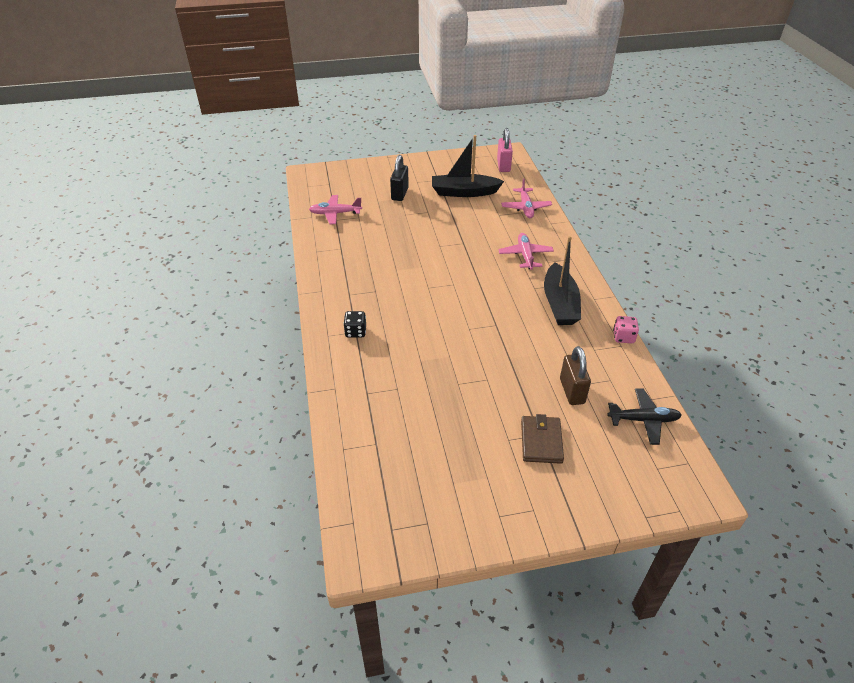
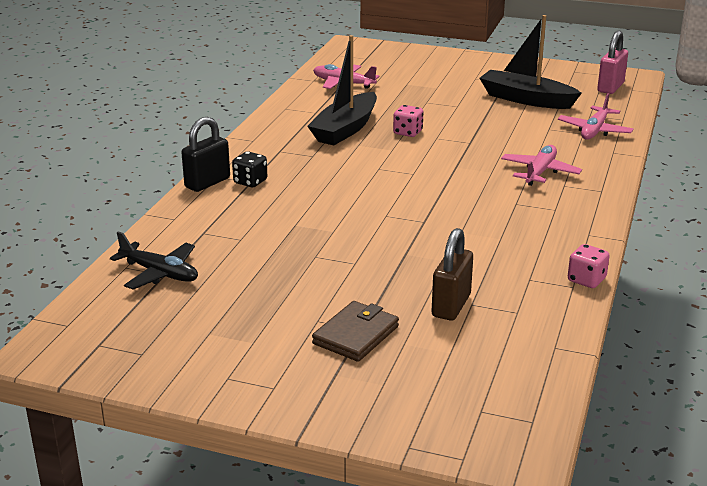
camera: 30 degrees right, 15 degrees down
black padlock [390,155,409,201] -> black padlock moved to [181,117,230,192]
black boat [544,236,581,325] -> black boat moved to [307,35,377,145]
black plane [607,389,682,445] -> black plane moved to [110,231,198,290]
none -> pink dice [393,105,423,137]

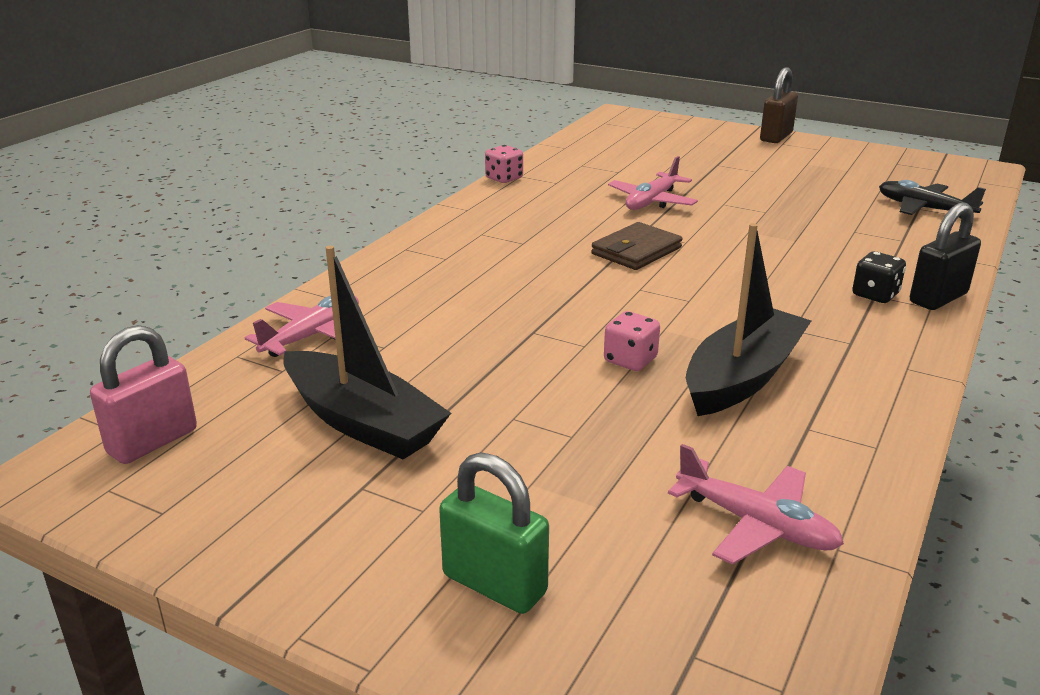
camera: 170 degrees left, 0 degrees up
brown wallet [312,301,399,362] -> brown wallet moved to [591,222,682,270]
brown padlock [432,228,473,321] -> brown padlock moved to [760,67,798,143]
pink plane [501,145,582,186] -> pink plane moved to [608,156,698,210]
none -> green padlock [439,452,549,614]

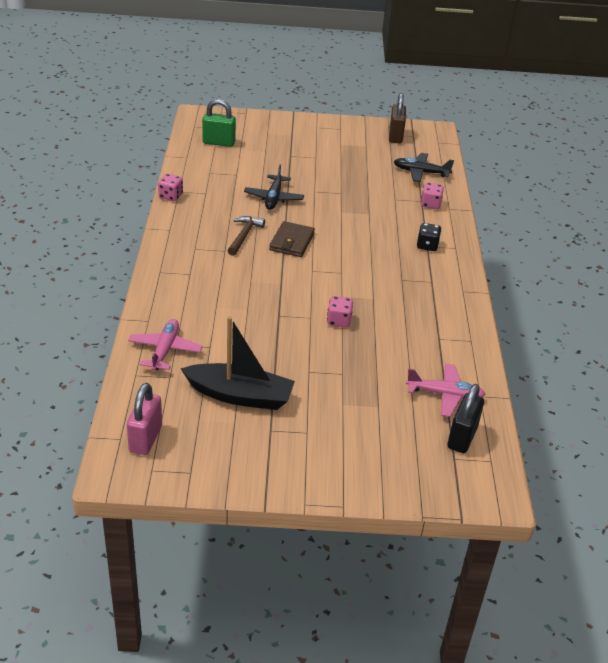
camera: 30 degrees left, 10 degrees up
green padlock [439,452,549,614] -> green padlock moved to [202,99,236,147]
pink plane [608,156,698,210] -> black plane [244,164,304,210]
black boat [686,223,811,416] -> none
brown padlock [760,67,798,143] -> brown padlock moved to [389,93,406,143]
black padlock [910,203,981,310] -> black padlock moved to [447,384,484,453]
none -> brown hammer [228,216,265,256]
none -> pink dice [421,183,444,209]

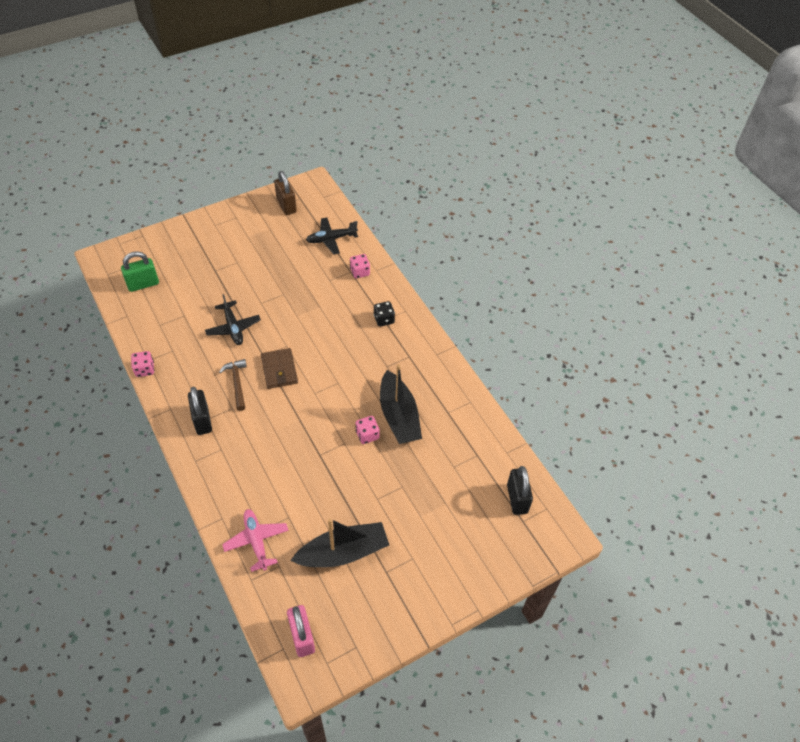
camera: 30 degrees left, 15 degrees up
pink plane [406,364,486,417] -> none
none -> black padlock [188,387,212,435]
none -> black boat [380,364,422,444]

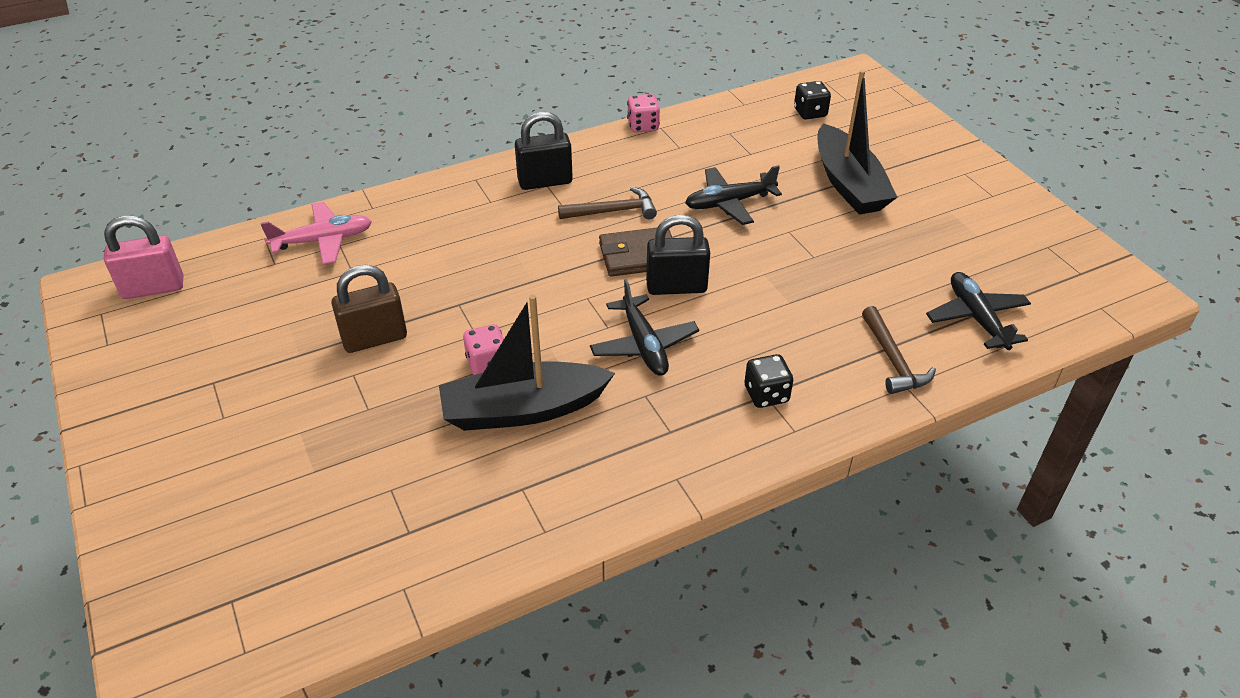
camera: 95 degrees right, 10 degrees down
green padlock [121,251,159,292] -> black dice [794,81,831,120]
brown padlock [274,171,297,215] -> brown padlock moved to [331,265,407,353]
black boat [290,518,389,567] -> black boat moved to [817,70,898,214]
pink dice [350,254,370,278] -> brown hammer [862,306,936,394]
black padlock [507,466,533,515] -> black padlock moved to [646,215,710,295]
none -> black plane [590,279,699,376]

